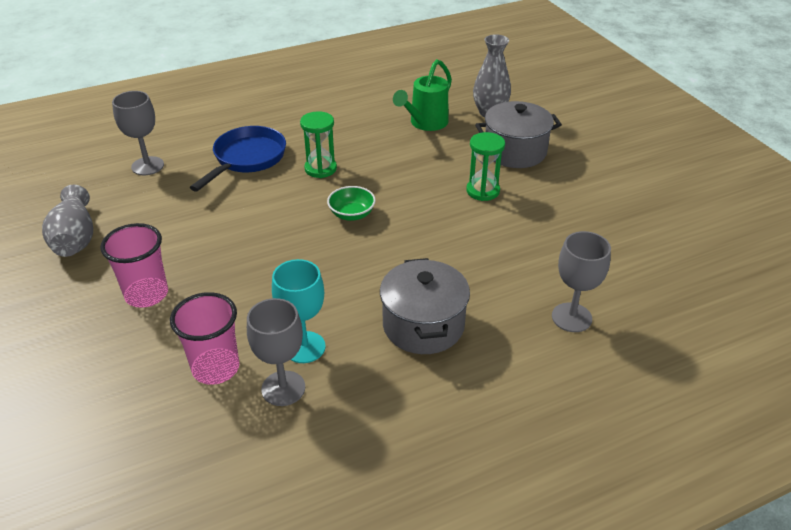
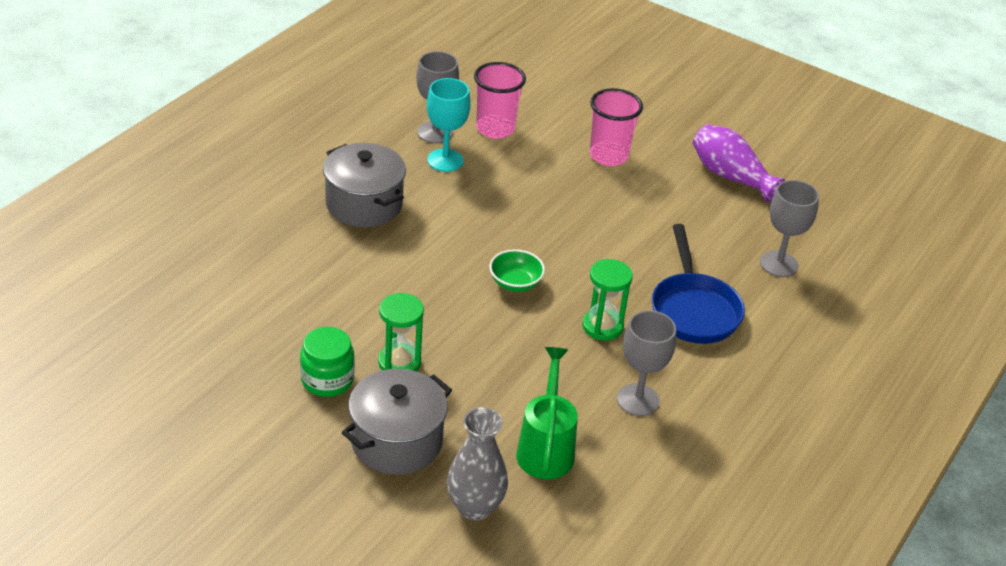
camera: 145 degrees right, 0 degrees up
grey vase [42,185,93,257] -> purple vase [693,124,785,202]
grey goblet [552,231,611,332] -> grey goblet moved to [617,310,676,416]
none -> green jar [300,327,355,397]

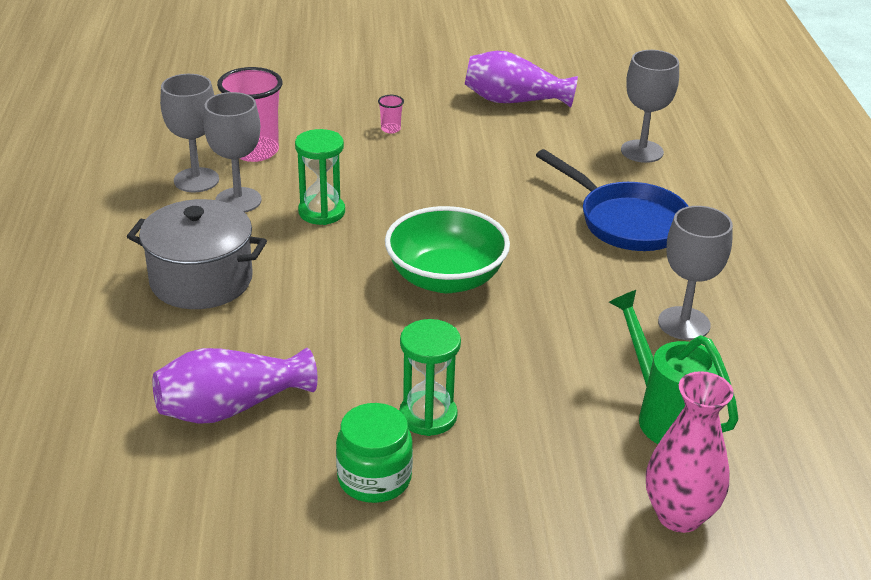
camera: 35 degrees left, 5 degrees down
grey pot [342,369,452,475] -> none
turquoise goblet [427,78,470,172] -> grey goblet [203,92,262,212]
grey vase [447,407,508,521] -> pink vase [646,371,734,533]
green bowl [489,249,545,292] -> green bowl [385,206,510,293], size x1.77
green hourglass [582,259,633,341] -> green hourglass moved to [295,129,345,225]
pink cup [590,88,643,166] -> pink cup [378,95,404,133], size x0.43
none -> purple vase [152,348,318,424]

